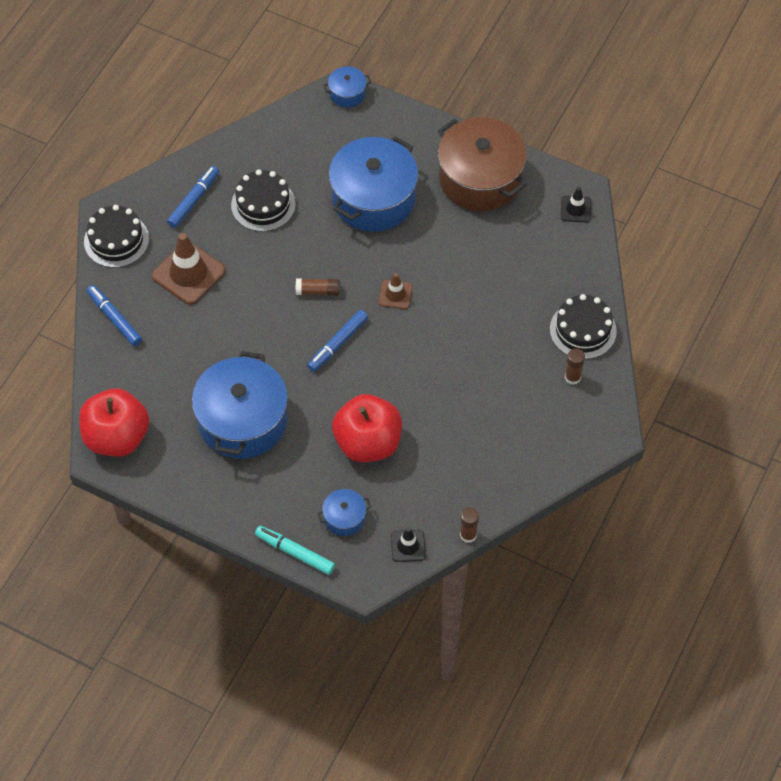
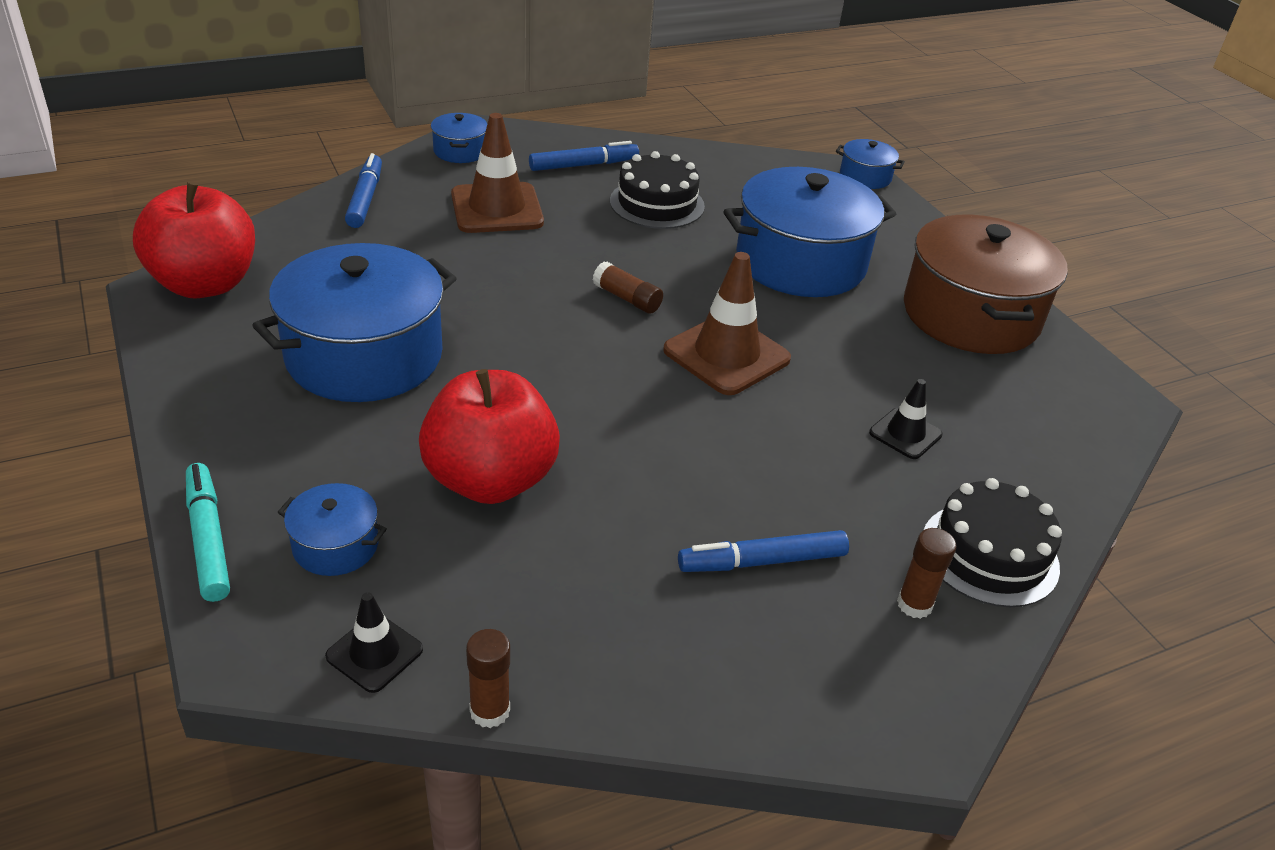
camera: 35 degrees right, 20 degrees down
black cake [84,205,149,268] -> blue pot [431,113,488,163]
blue marker [307,310,368,372] -> blue marker moved to [678,530,849,572]
brown traffic cone [379,273,413,309] -> brown traffic cone [663,252,791,395], size x1.84
black traffic cone [561,187,591,223] -> black traffic cone moved to [869,379,943,459]

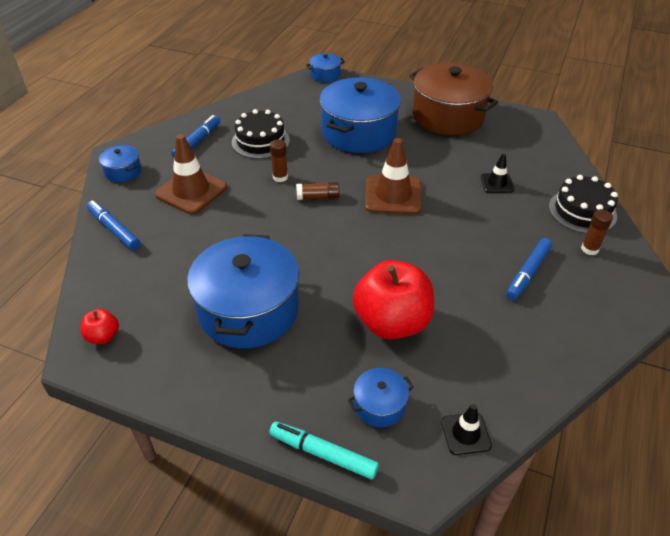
camera: 40 degrees left, 5 degrees up
red apple [133,181,255,298] -> red apple [81,309,119,344], size x0.45
brown glue stick [466,629,510,728] -> brown glue stick moved to [270,139,288,182]

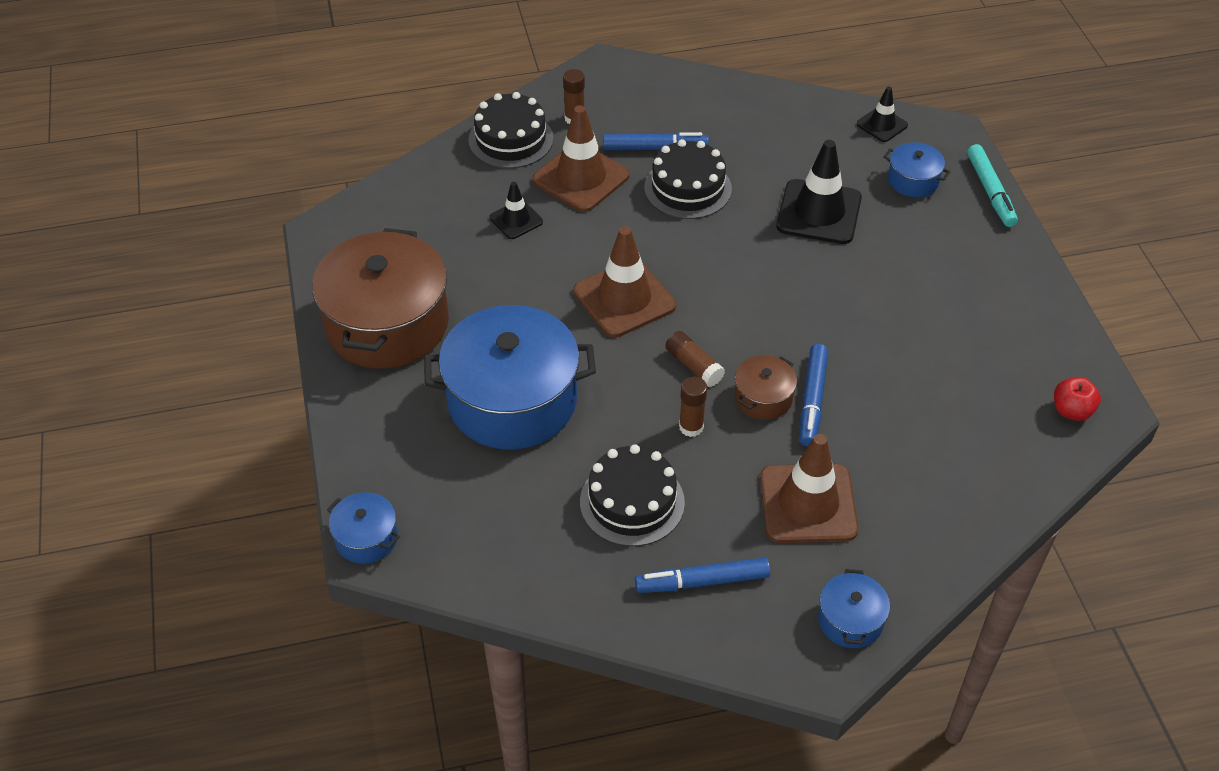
camera: 125 degrees left, 5 degrees up
blue marker [87,201,140,250] -> blue marker moved to [800,344,828,447]
blue pot [187,234,299,348] -> none
red apple [353,260,434,339] -> black traffic cone [776,140,862,244]
none -> brown traffic cone [532,105,630,212]
none -> black cake [644,139,732,219]
none -> brown pot [735,355,797,420]

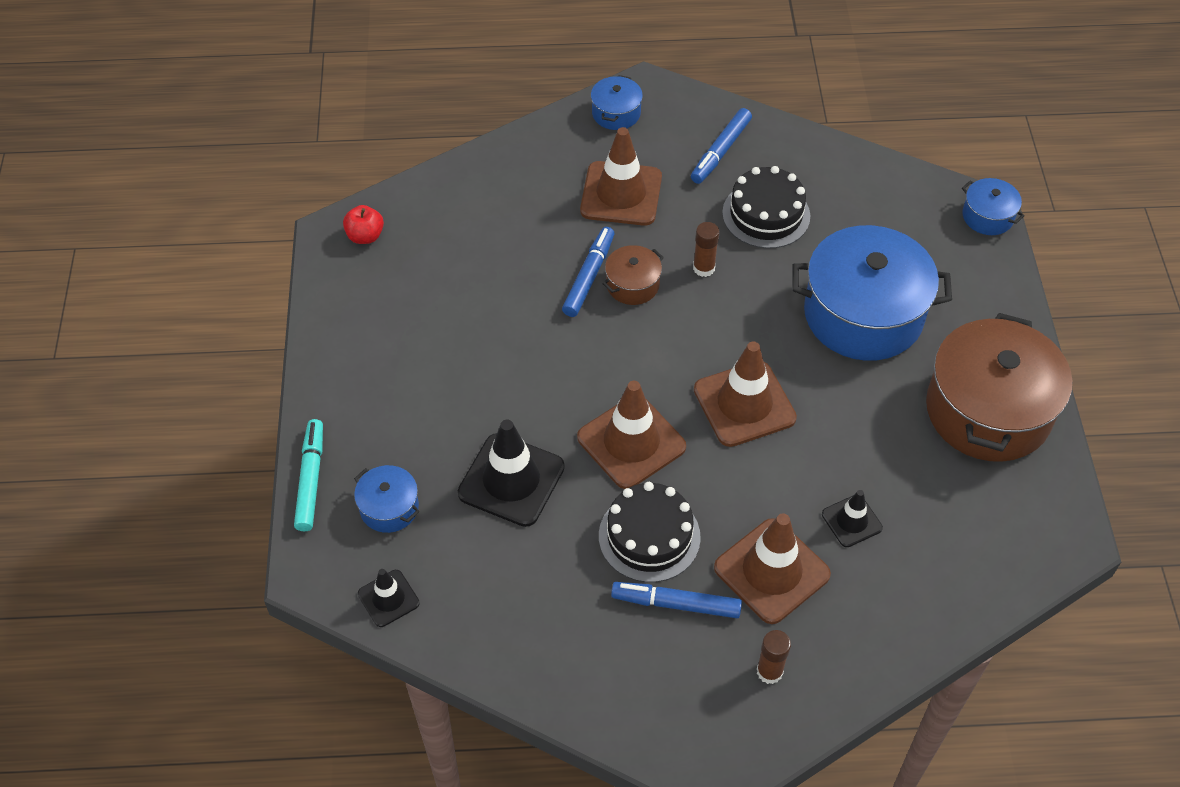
camera: 170 degrees left, 5 degrees up
black cake [468,92,553,168] -> none
blue marker [635,557,770,593] -> blue marker turned 120 degrees clockwise [691,108,752,184]
brown glue stick [665,331,725,387] -> none
none -> brown traffic cone [577,381,686,489]

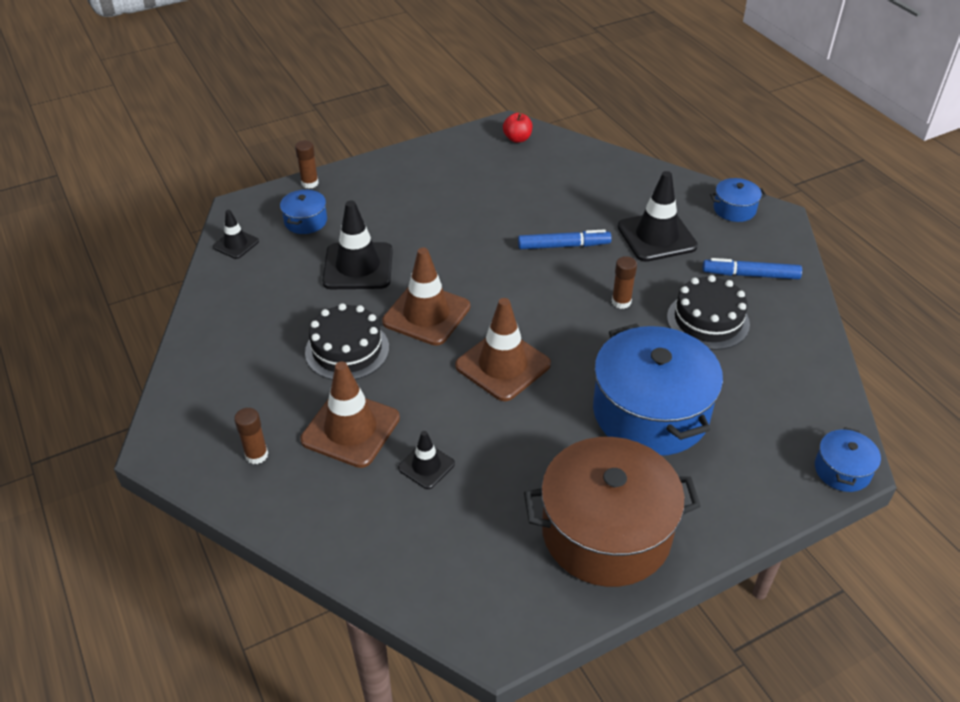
camera: 65 degrees right, 10 degrees down
turquoise marker [294,419,323,531] -> brown glue stick [295,140,319,189]
brown traffic cone [580,127,662,226] -> black traffic cone [618,171,698,262]
brown pot [603,245,664,305] -> none
blue marker [611,582,742,618] -> none

